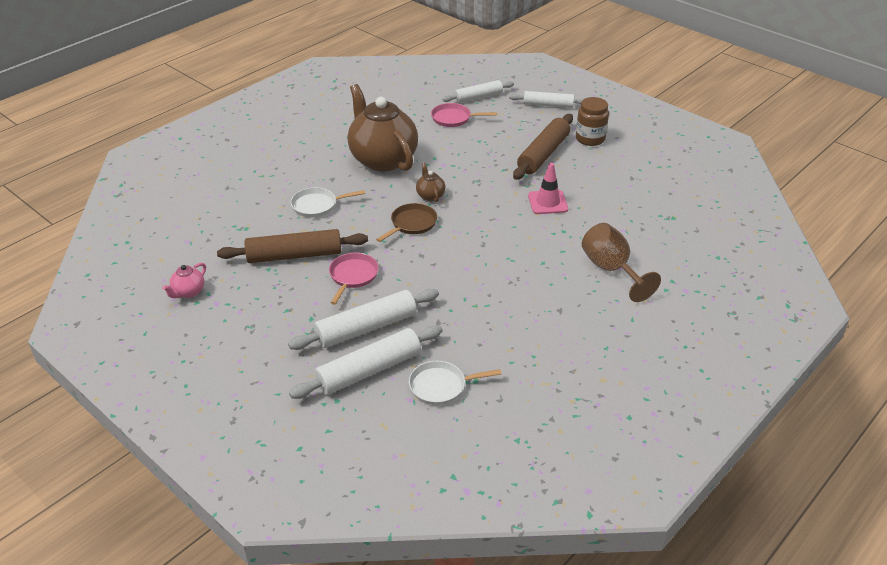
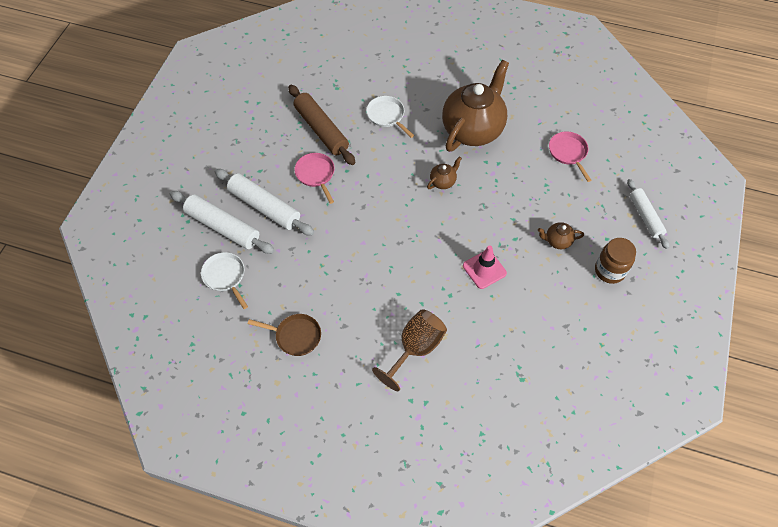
camera: 65 degrees right, 20 degrees up
pink teapot [162,263,206,298] -> none
pink pan [329,253,379,305] -> pink pan turned 105 degrees counterclockwise [295,153,335,204]
brown pan [376,203,437,242] -> brown pan moved to [248,314,321,356]
white rolling pin [442,80,514,103] -> none
brown rolling pin [513,114,573,180] -> brown teapot [538,222,584,249]

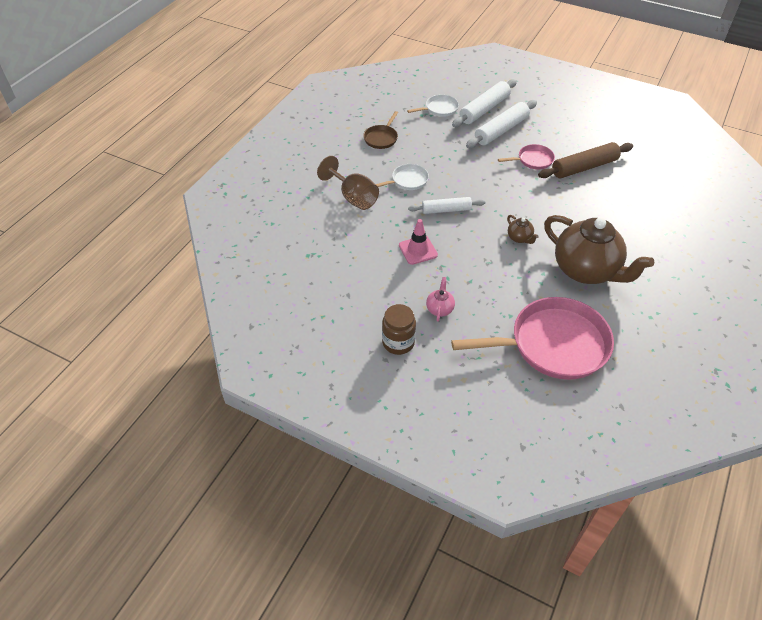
camera: 100 degrees right, 10 degrees down
white pan [366,96,414,138] -> white pan moved to [376,164,429,190]
brown teapot [538,222,584,249] -> pink teapot [426,277,455,322]
pink pan [549,131,591,182] -> pink pan [451,297,614,380], size x2.18
white rolling pin [627,179,669,249] -> white rolling pin moved to [408,197,485,214]

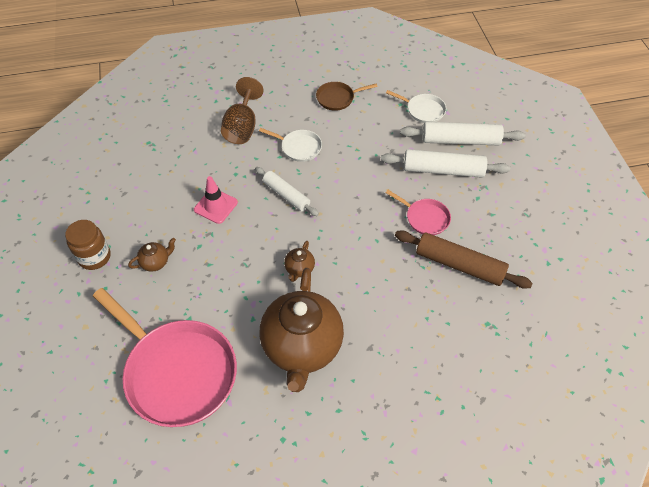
camera: 50 degrees right, 5 degrees up
pink teapot [426,277,455,322] -> brown teapot [128,238,176,271]

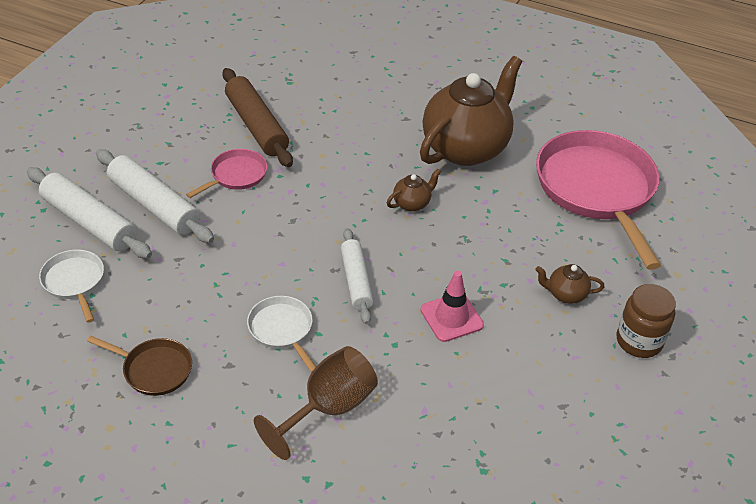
camera: 145 degrees left, 10 degrees down
pink pan [386,190,451,235] -> pink pan turned 60 degrees clockwise [186,149,267,198]

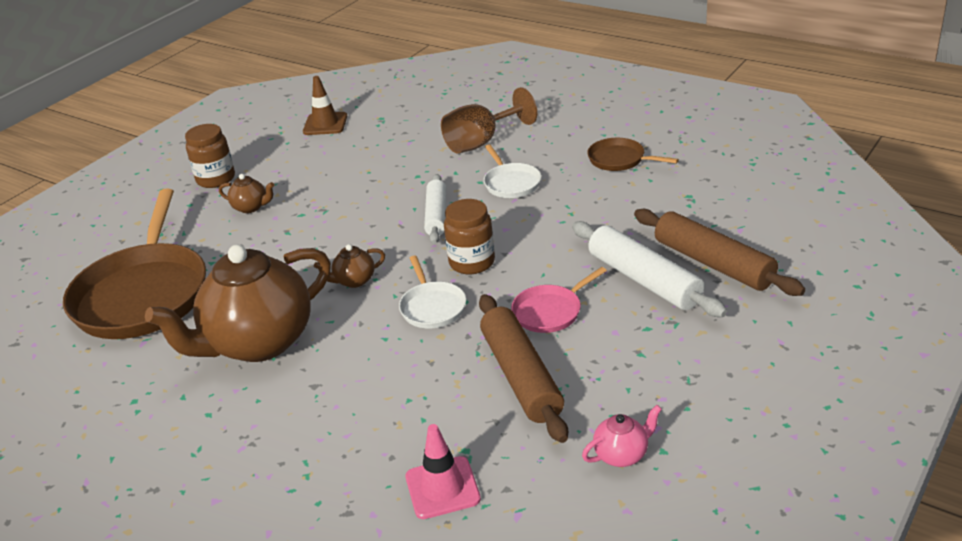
camera: 165 degrees left, 10 degrees down
white rolling pin [27,167,152,259] -> brown rolling pin [634,209,805,296]
white pan [39,250,104,323] -> white pan moved to [399,255,466,328]
pink traffic cone [420,271,484,342] -> pink traffic cone moved to [405,424,481,519]
pink pan [536,130,661,270] -> brown pan [63,188,206,339]
none -> brown traffic cone [303,76,347,135]
none -> brown jar [444,199,495,274]
none -> pink teapot [582,405,662,467]

